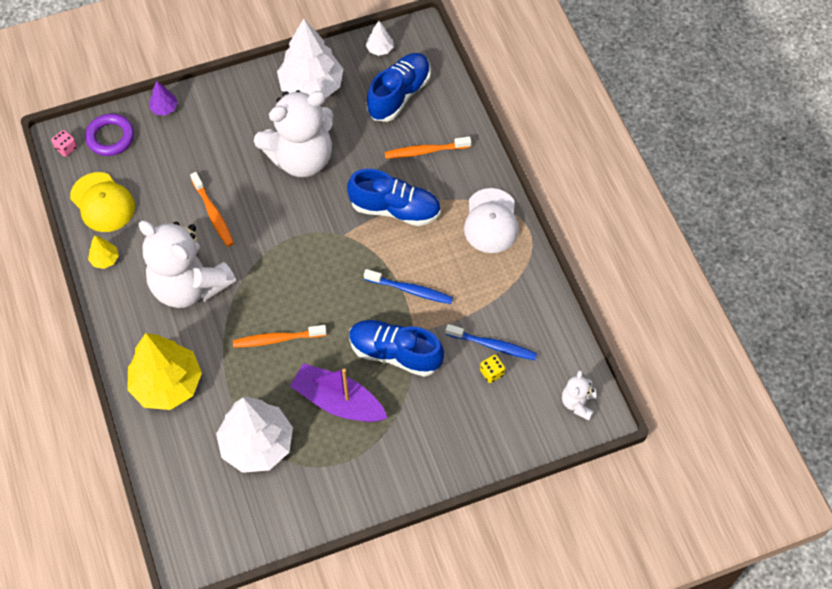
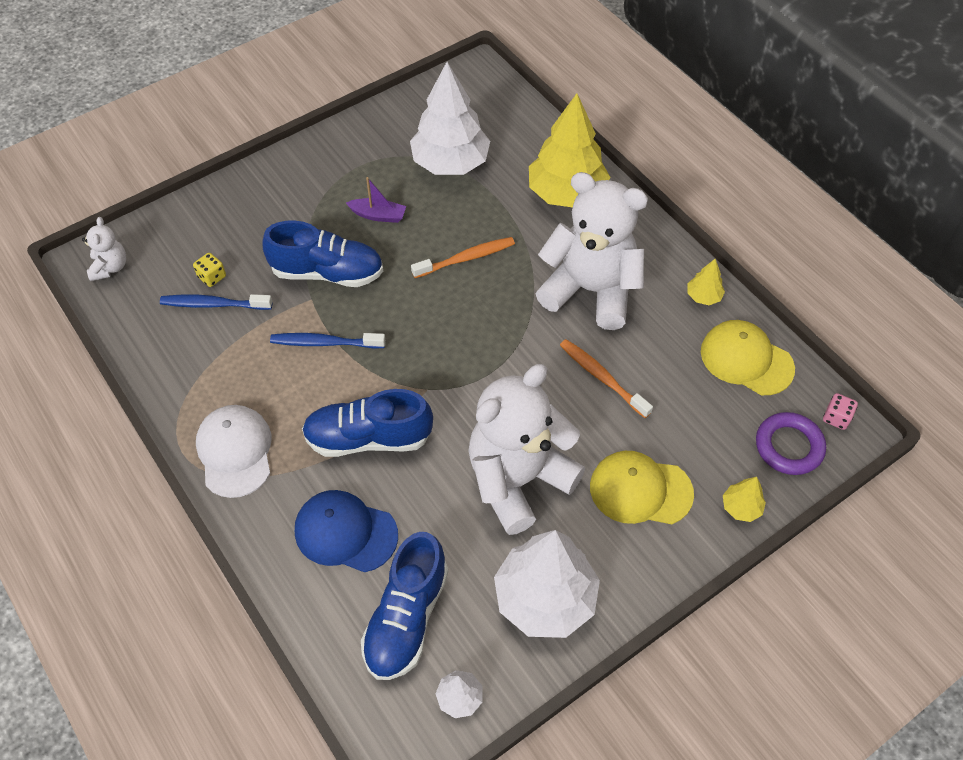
camera: 165 degrees right, 5 degrees down
purple tree [149,81,178,115] -> yellow tree [723,477,766,522]
purple boat [290,363,387,422] -> purple boat [346,177,406,223], size x0.53
orange toothbrush [385,136,471,159] -> blue cap [295,490,398,572]
none -> yellow cap [590,451,694,524]

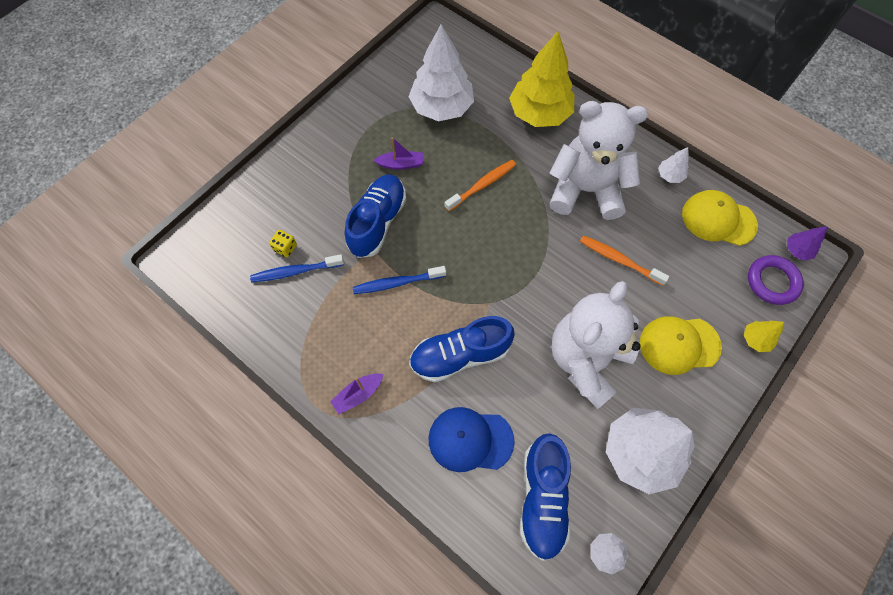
camera: 15 degrees left, 10 degrees up
white teddy bear [82,217,126,281] -> none
white cap [196,405,271,498] -> purple boat [330,373,383,414]
blue shoe [263,221,383,287] -> blue shoe turned 60 degrees counterclockwise [345,174,406,258]
yellow tree [687,259,725,305] -> white tree [658,147,689,183]
pink dice [823,393,858,430] -> purple tree [787,226,828,261]

